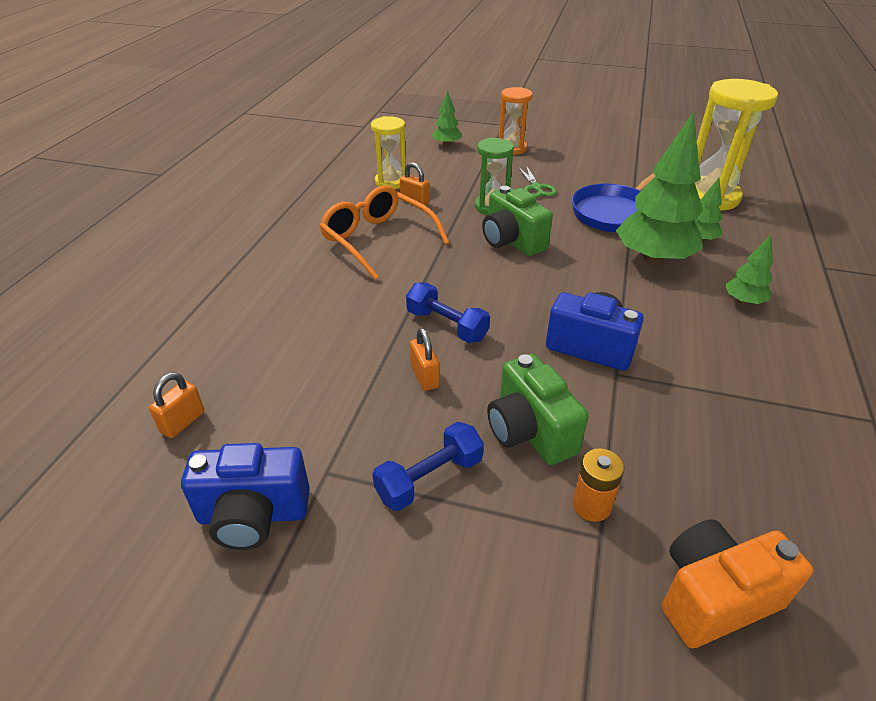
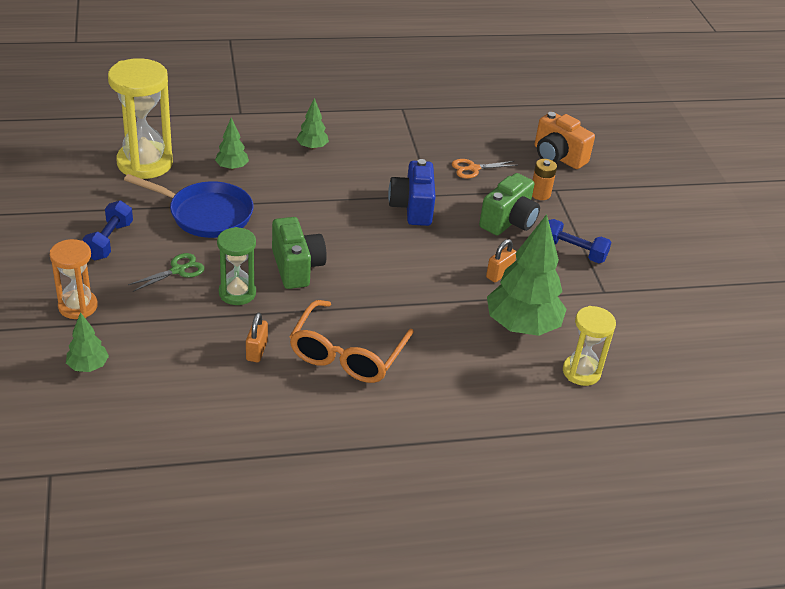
camera: 120 degrees left, 0 degrees up
orange padlock [149,372,204,438] -> none
blue camera [181,443,310,550] -> none
yellow hourglass [371,116,406,189] -> yellow hourglass moved to [563,306,616,386]
blue dumbbell [406,282,490,343] -> blue dumbbell moved to [82,201,133,260]
green camera [482,186,553,256] -> green camera turned 45 degrees counterclockwise [272,217,327,289]
green tree [616,113,703,265] -> green tree moved to [487,214,566,336]
none -> orange scissors [452,159,518,179]

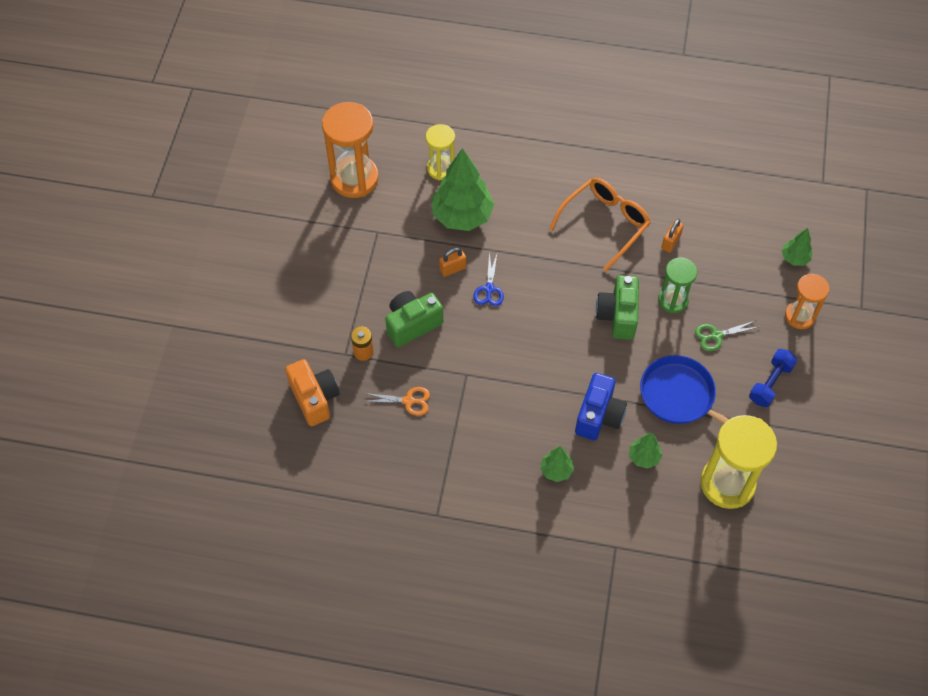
camera: 155 degrees left, 20 degrees up
blue camera [388,159,436,226] -> blue camera moved to [575,373,627,440]
blue dumbbell [549,219,612,263] -> none
none -> orange hourglass [322,102,379,198]
none -> blue scissors [473,252,504,306]

